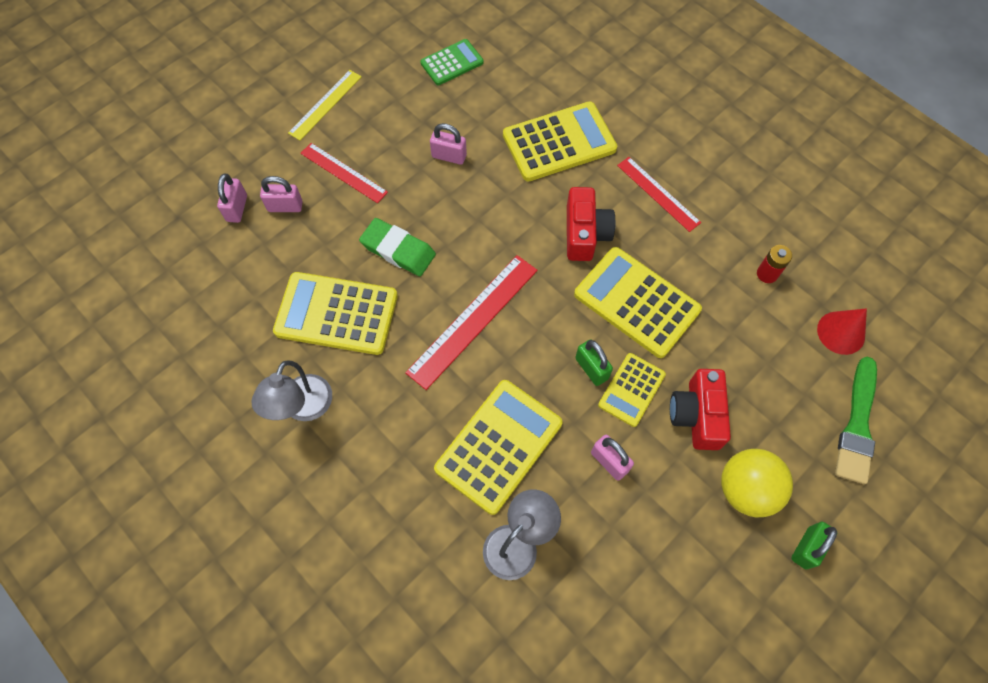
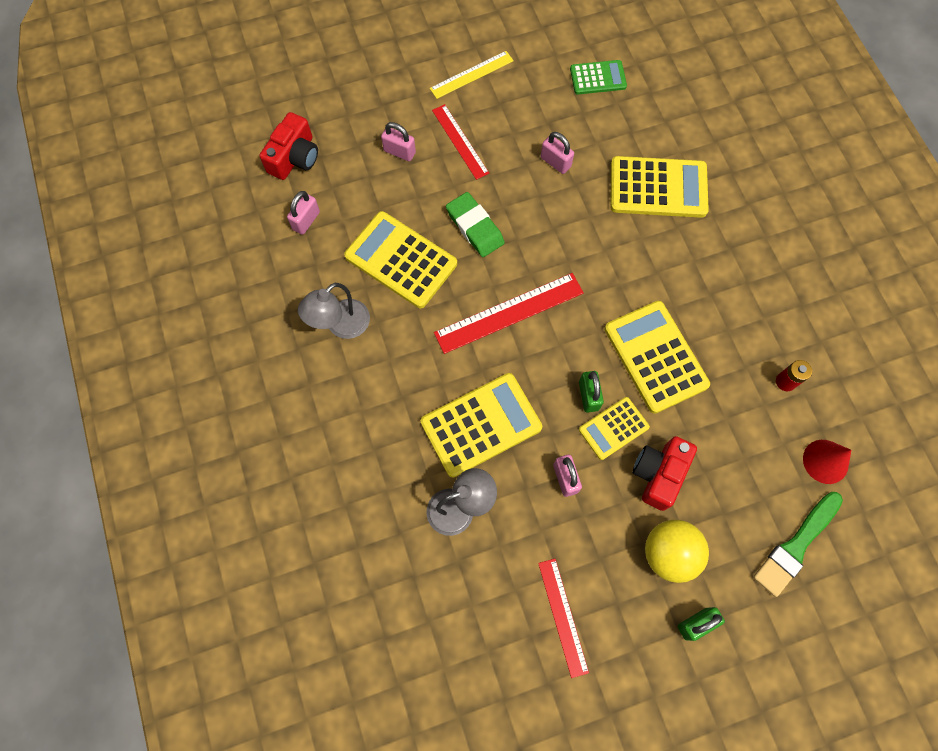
camera: 25 degrees right, 5 degrees up
pink padlock [217,173,247,223] -> pink padlock moved to [287,191,320,235]
red camera [567,187,616,261] -> red camera moved to [259,112,318,180]
red ruler [617,157,701,232] -> red ruler moved to [538,559,589,678]

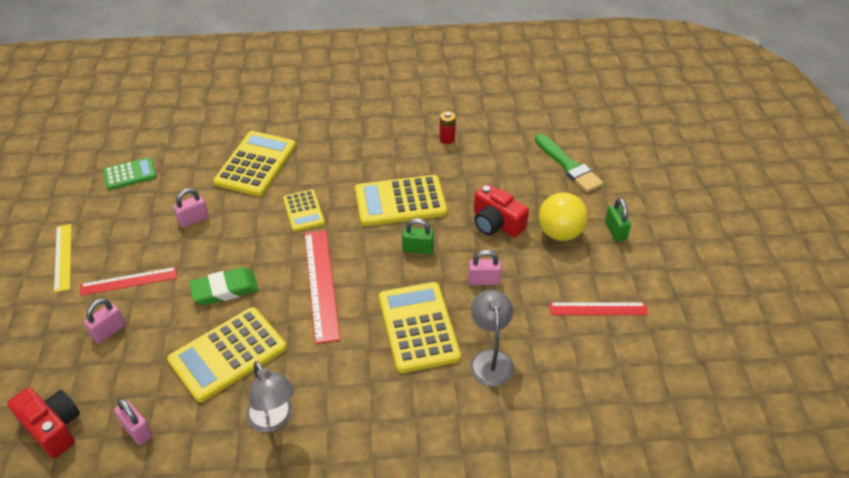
camera: 75 degrees left, 25 degrees down
green calculator [570,60,627,94] -> green calculator turned 60 degrees clockwise [103,157,157,190]
yellow calculator [579,397,650,460] -> yellow calculator moved to [283,190,325,232]
red cone [803,440,851,484] -> none

